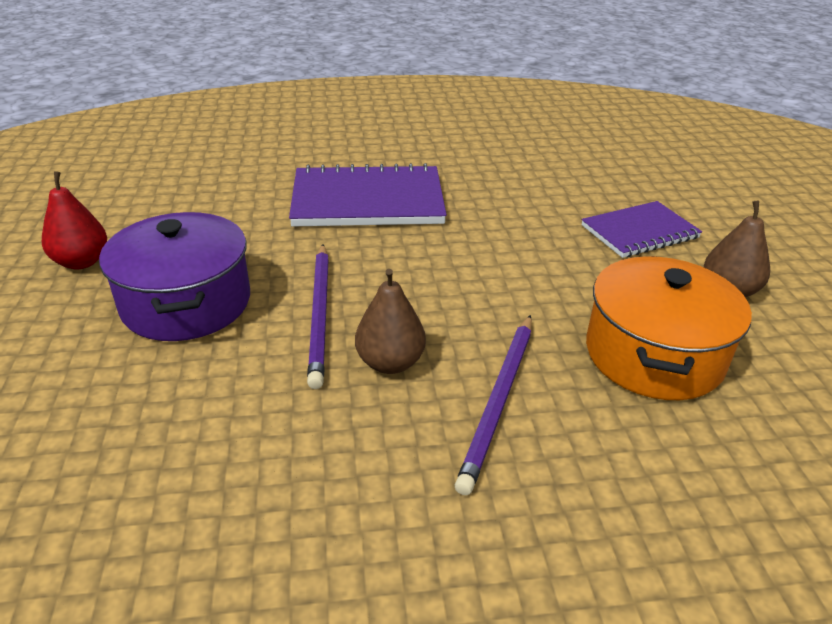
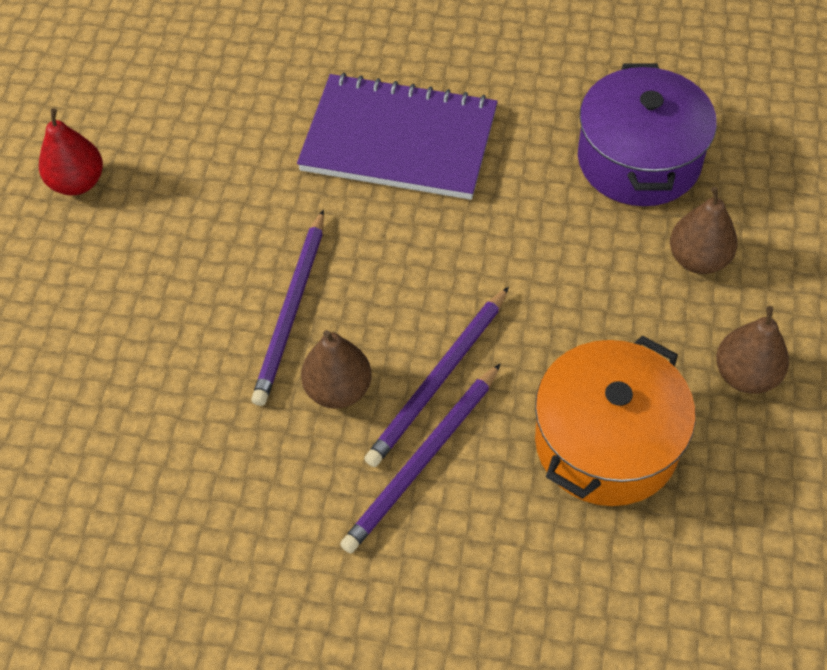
camera: 20 degrees right, 20 degrees up
purple pot [99,212,250,341] -> purple pot moved to [578,64,717,206]
purple notebook [582,201,702,258] -> brown pear [670,187,738,274]
none -> purple pencil [364,287,509,467]

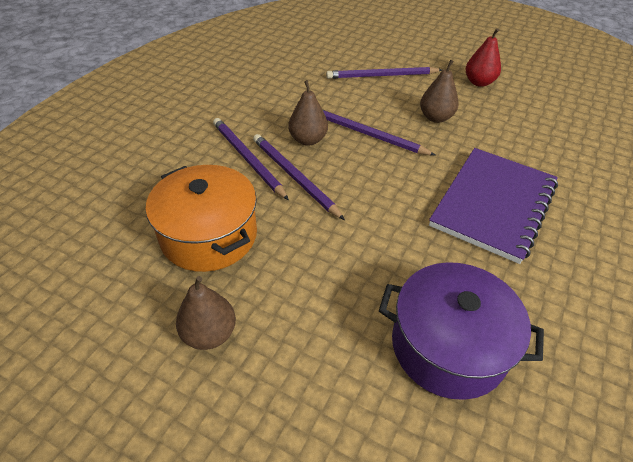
camera: 105 degrees right, 10 degrees down
brown pear [670,187,738,274] -> brown pear moved to [420,60,459,123]
none -> purple pencil [326,67,442,79]

